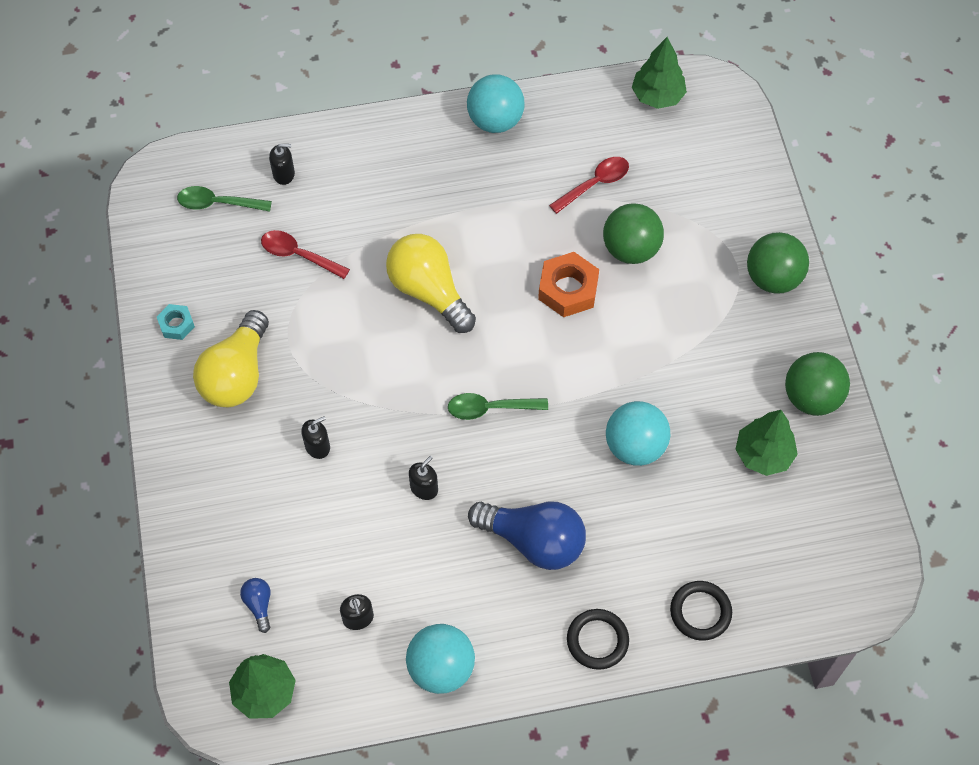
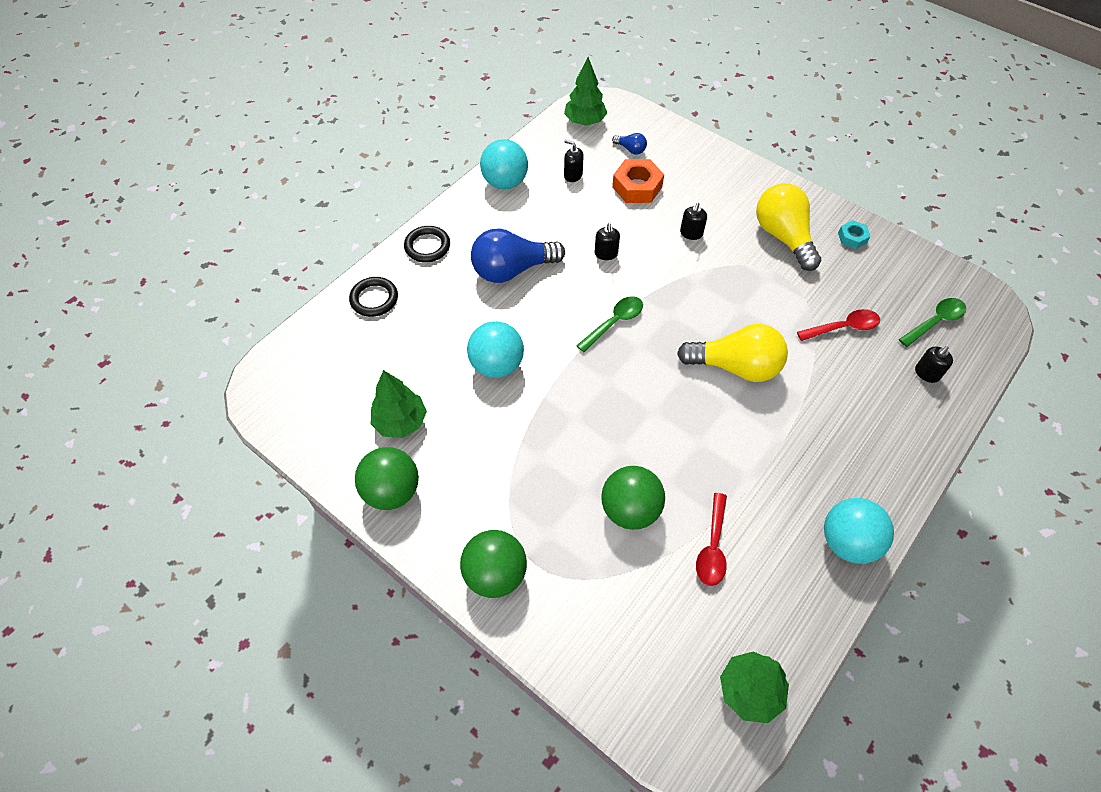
camera: 140 degrees right, 5 degrees down
orange nut [538,252,599,317] -> orange nut moved to [612,159,664,203]

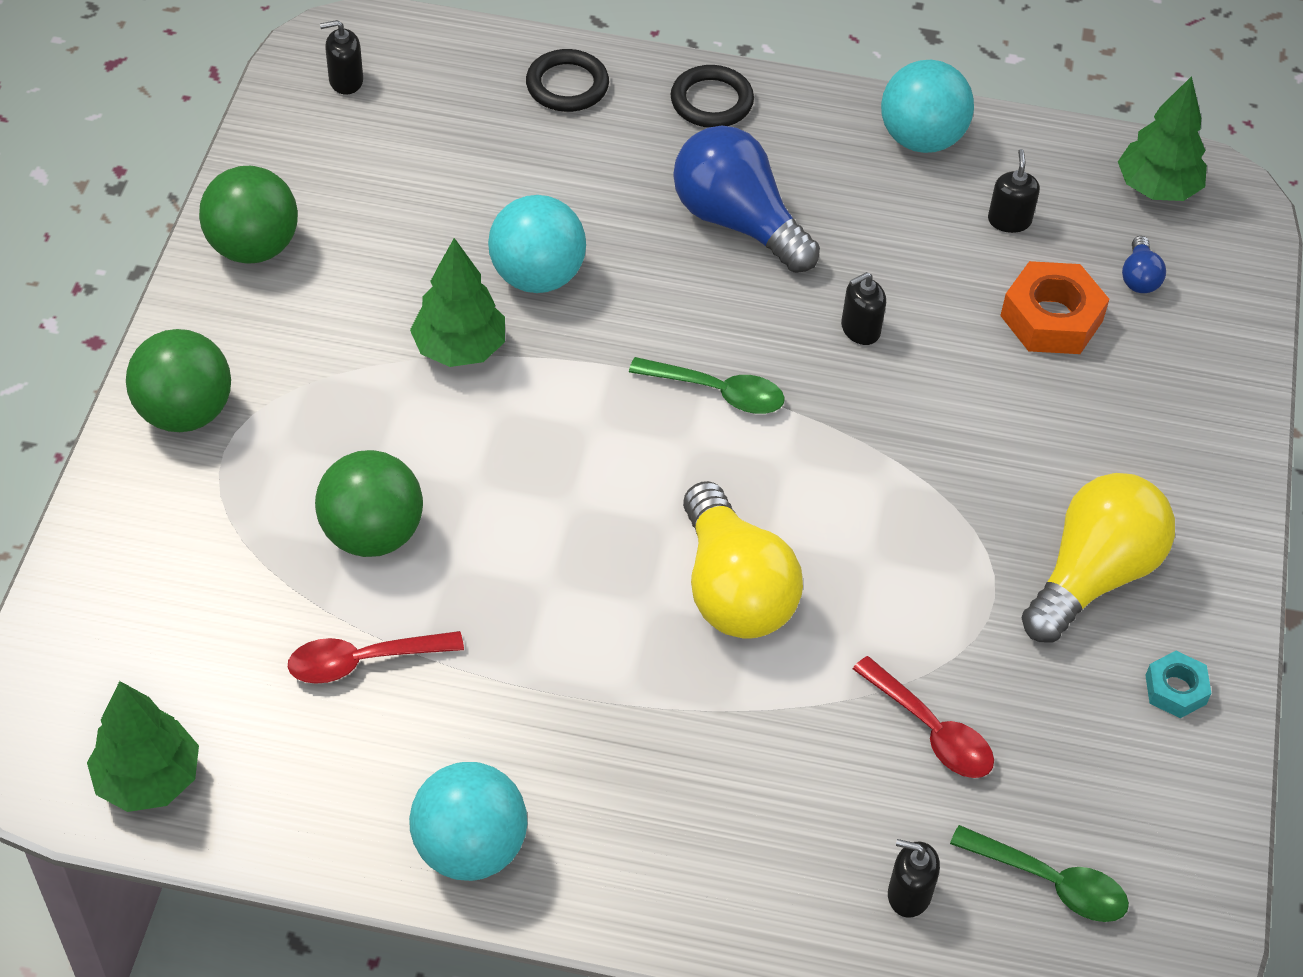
camera: 60 degrees right, 5 degrees down
green tree [371,370,427,438] -> green tree moved to [410,238,505,367]
black soap dispenser [680,203,707,240] -> black soap dispenser moved to [320,20,363,95]

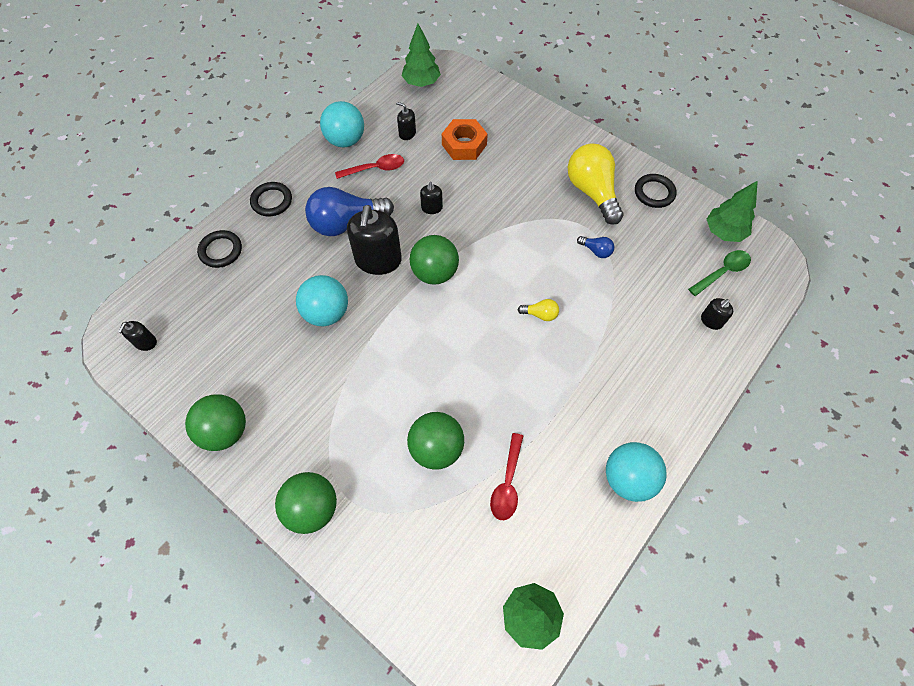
camera: 60 degrees left, 10 degrees up
green tree [410,238,505,367] -> green tree moved to [707,180,758,242]
green spoon [629,357,785,414] -> green ball [410,235,459,285]
yellow light bulb [683,481,803,639] -> yellow light bulb [517,299,559,321], size x0.44
red spoon [853,656,994,778] -> red spoon moved to [335,154,404,179]
blue light bulb [1122,236,1166,293] -> blue light bulb moved to [577,236,614,258]
turquoise nut [1145,651,1211,718] -> black ring [635,174,677,208]
none -> black soap dispenser [347,205,402,275]

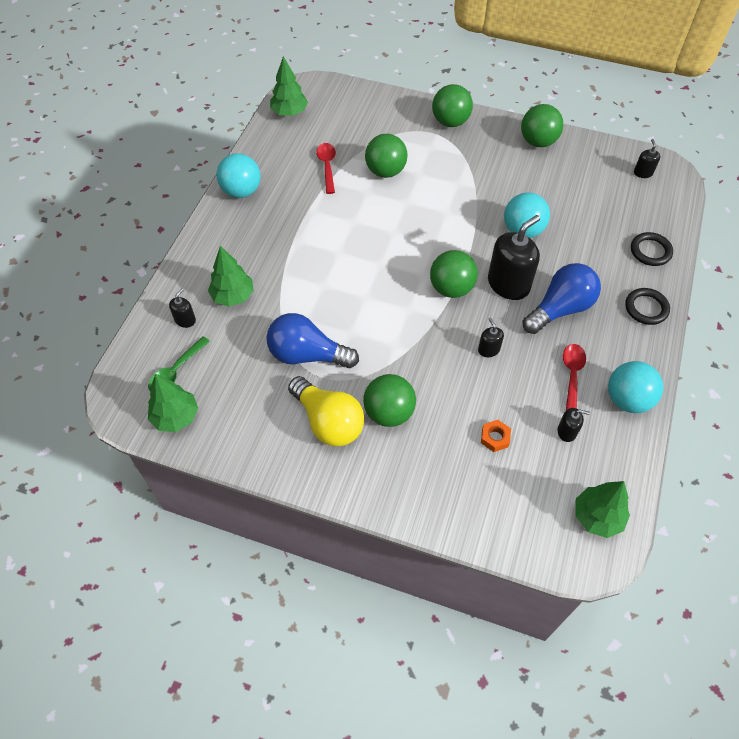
camera: 160 degrees right, 5 degrees down
red spoon [335,154,404,179] -> red spoon turned 135 degrees clockwise [563,344,586,410]
black soap dispenser [347,205,402,275] -> black soap dispenser turned 60 degrees clockwise [488,215,540,300]
orange nut [442,119,488,160] -> orange nut [481,420,511,452], size x0.57
yellow light bulb [517,299,559,321] -> none
blue light bulb [577,236,614,258] -> blue light bulb [266,313,359,368], size x2.28
black ring [635,174,677,208] -> none
none -> green tree [208,246,254,307]
none -> green ball [363,374,416,427]

